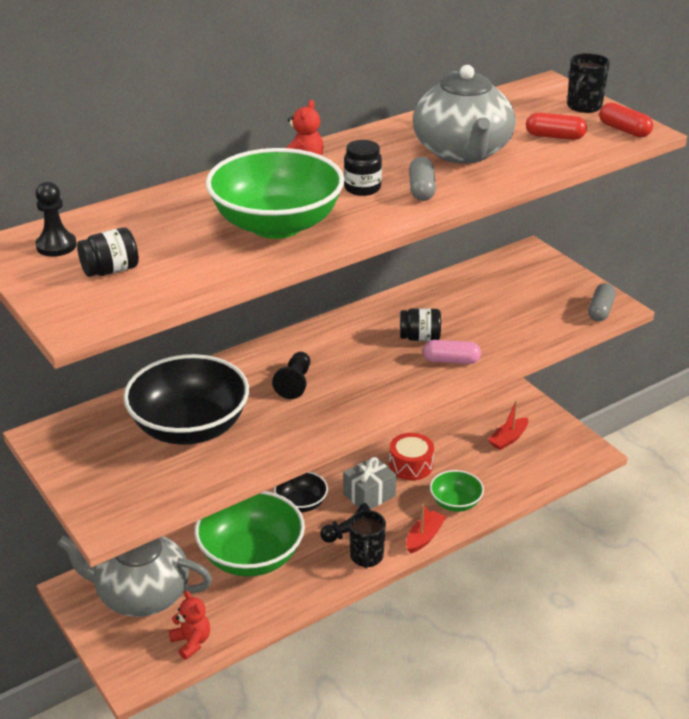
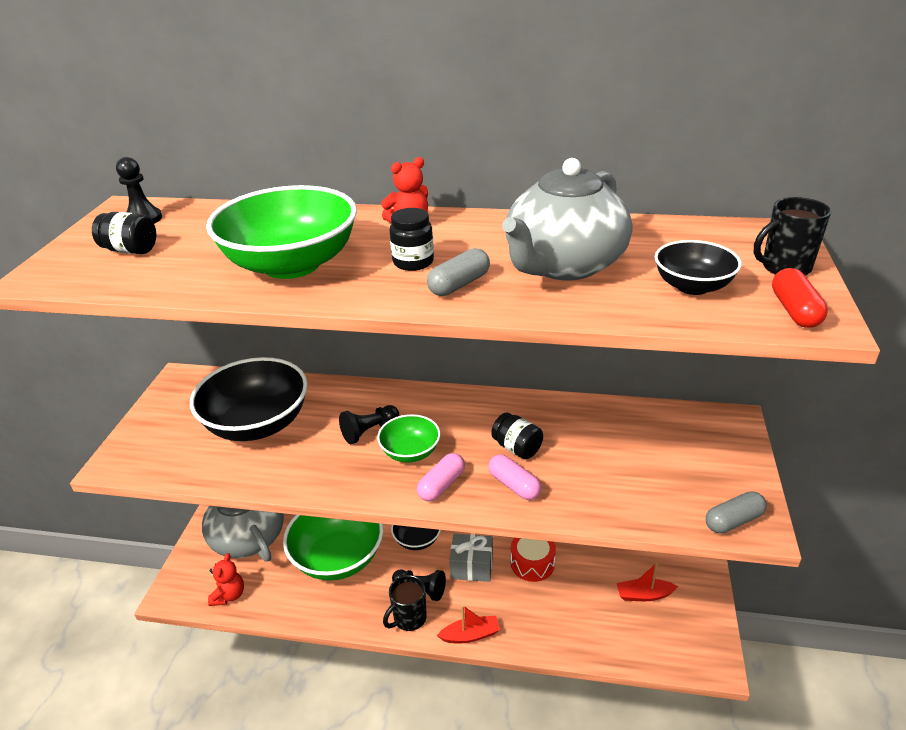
camera: 45 degrees right, 0 degrees up
green bowl [430,470,484,512] -> green bowl moved to [377,414,440,462]
red capsule [526,113,587,140] -> black bowl [655,240,742,295]
none -> pink capsule [417,453,465,502]

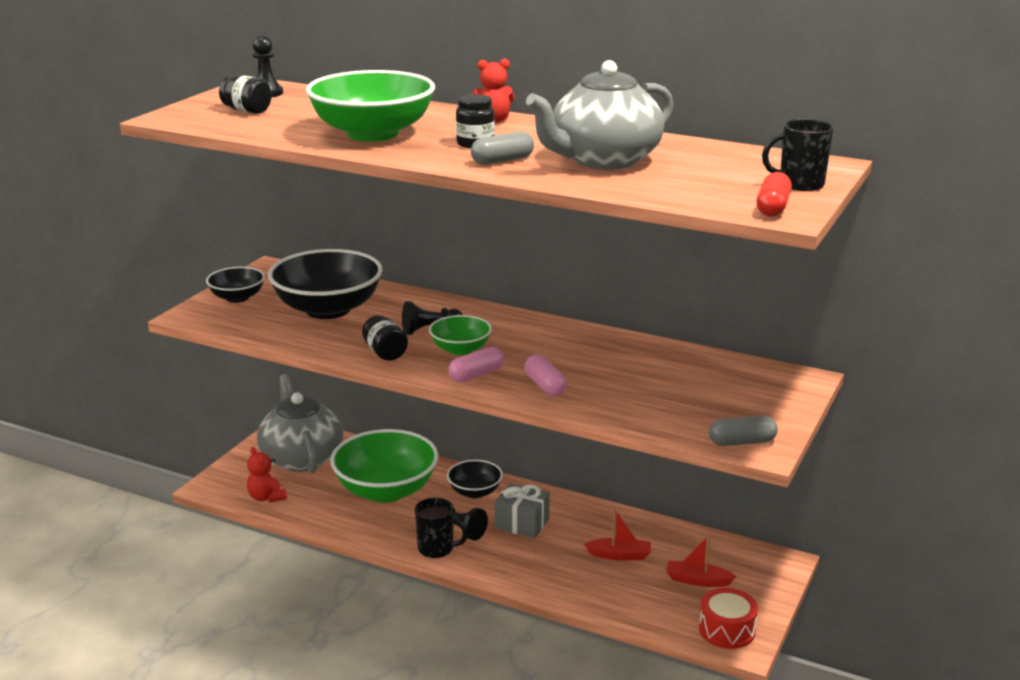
camera: 15 degrees right, 10 degrees down
red teddy bear [208,553,244,606] -> red teddy bear turned 120 degrees clockwise [247,447,287,503]
black mug [383,575,427,631] -> black mug turned 135 degrees counterclockwise [415,498,468,558]
red boat [437,605,500,643] -> red boat moved to [584,509,651,560]
black jar [491,413,543,459] -> black jar moved to [362,315,408,361]
red drum [511,538,556,582] -> red drum moved to [699,588,758,649]
black bowl [655,240,742,295] -> black bowl moved to [206,267,265,303]

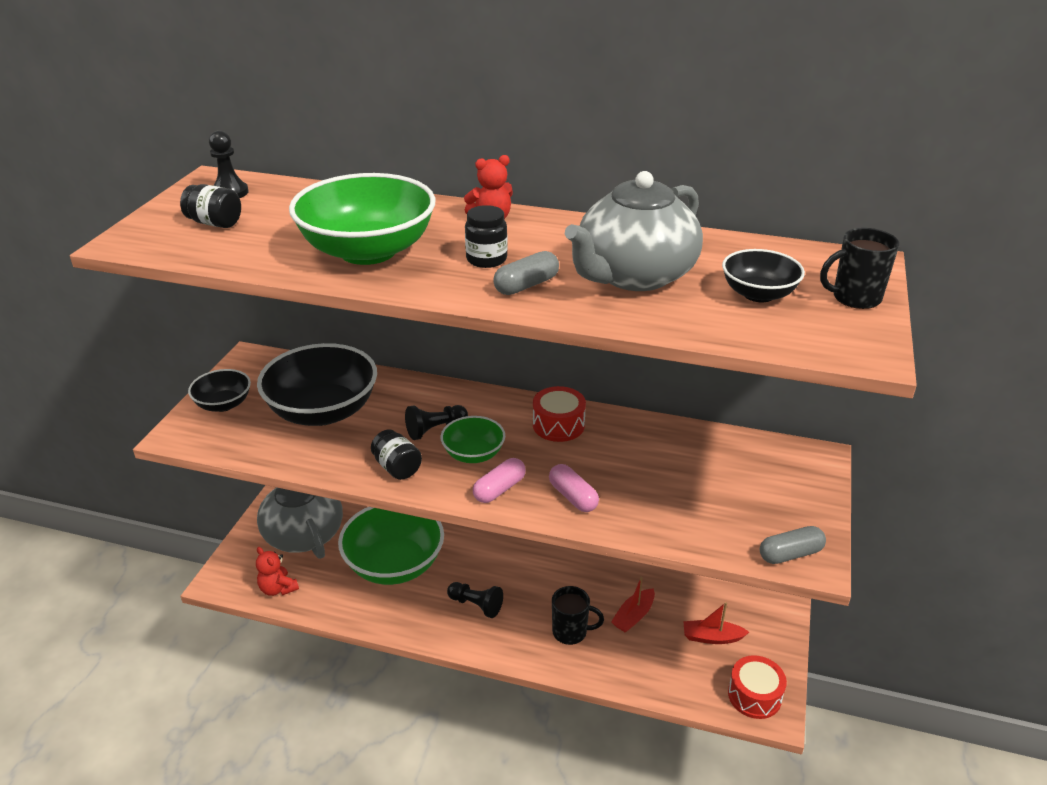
camera: 10 degrees left, 10 degrees up
black mug [415,498,468,558] -> black mug moved to [552,586,604,645]
black bowl [447,460,503,498] -> black bowl moved to [722,249,805,302]
grey gift [495,483,550,538] -> none
red boat [584,509,651,560] -> red boat turned 135 degrees clockwise [611,576,655,633]
red capsule [756,172,792,217] -> none
none -> red drum [533,386,586,442]

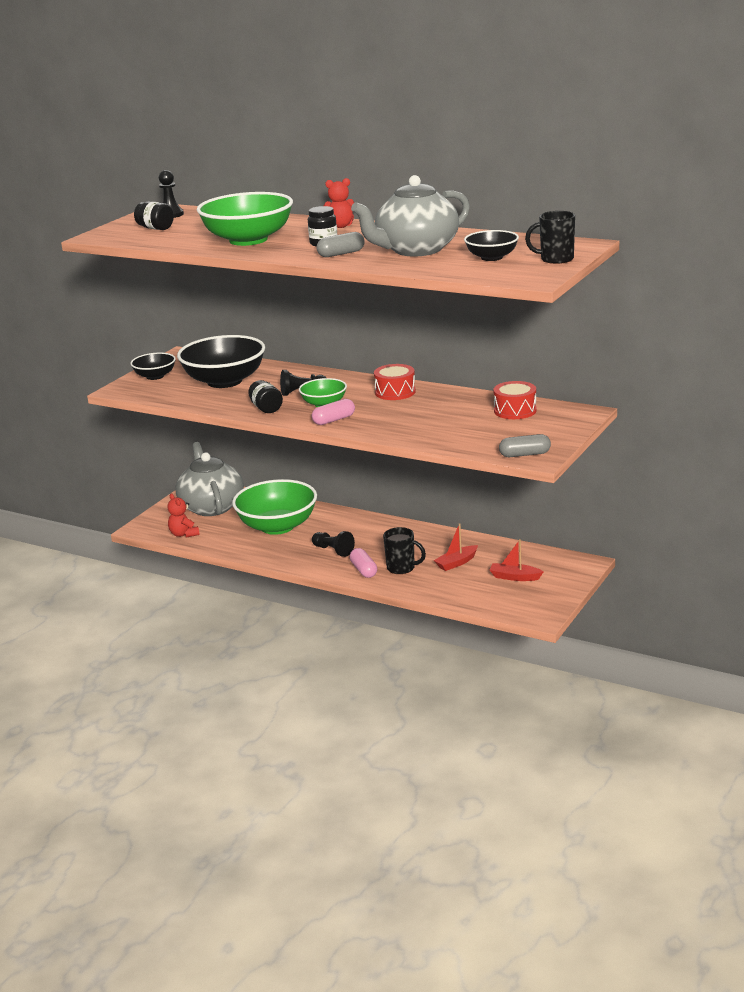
camera: 15 degrees right, 10 degrees down
pink capsule [549,464,599,512] -> pink capsule moved to [350,548,377,578]
red drum [728,655,787,719] -> red drum moved to [493,381,537,419]

